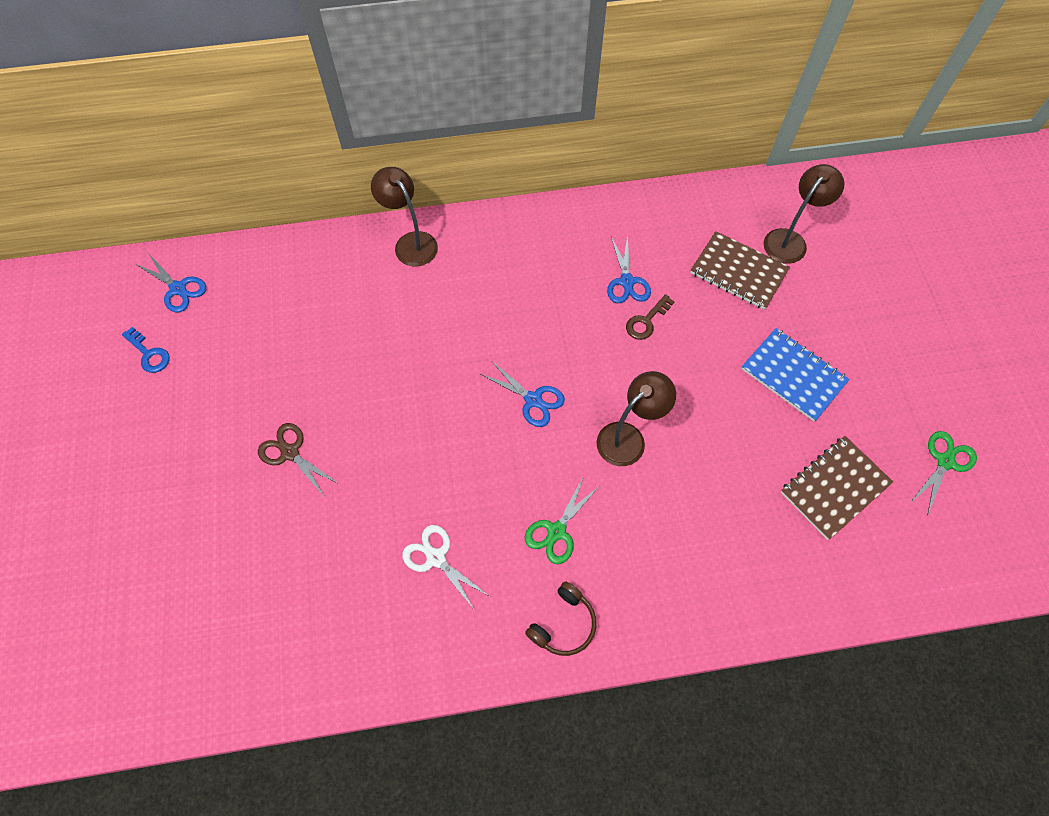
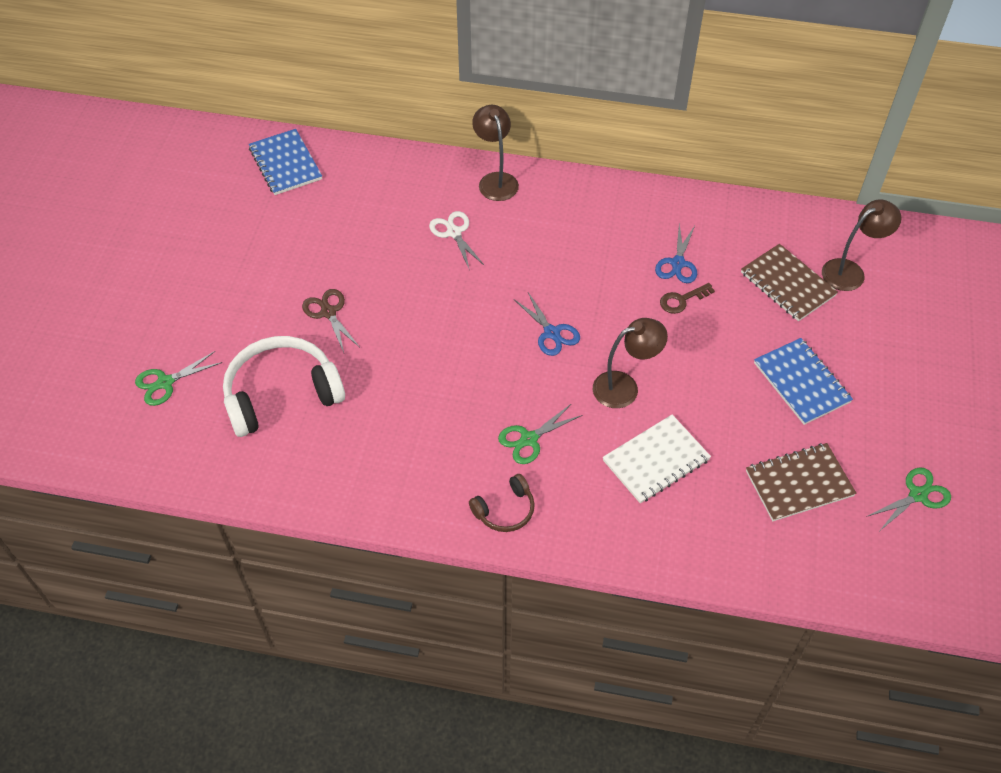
camera: 20 degrees right, 10 degrees down
blue key [122,327,170,373] -> none
blue scissors [135,253,206,312] -> blue notebook [249,129,322,195]
white scissors [402,525,489,609] -> white scissors moved to [429,211,485,271]
none -> green scissors [135,351,222,406]
none -> white headphones [223,336,345,437]
none -> white notebook [603,415,711,503]

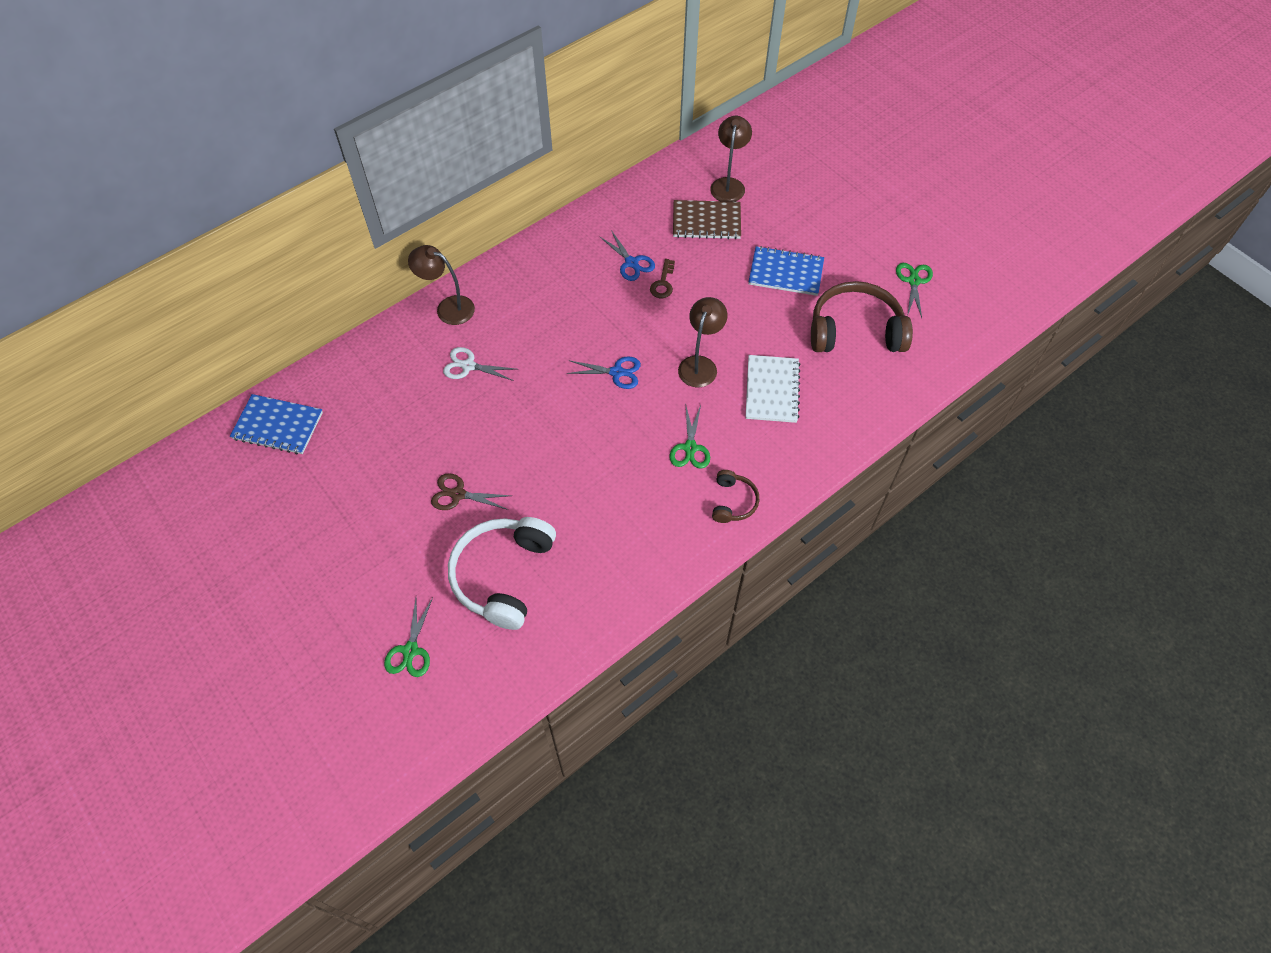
camera: 50 degrees left, 5 degrees up
brown notebook [746,443,856,521] -> brown headphones [811,281,913,352]

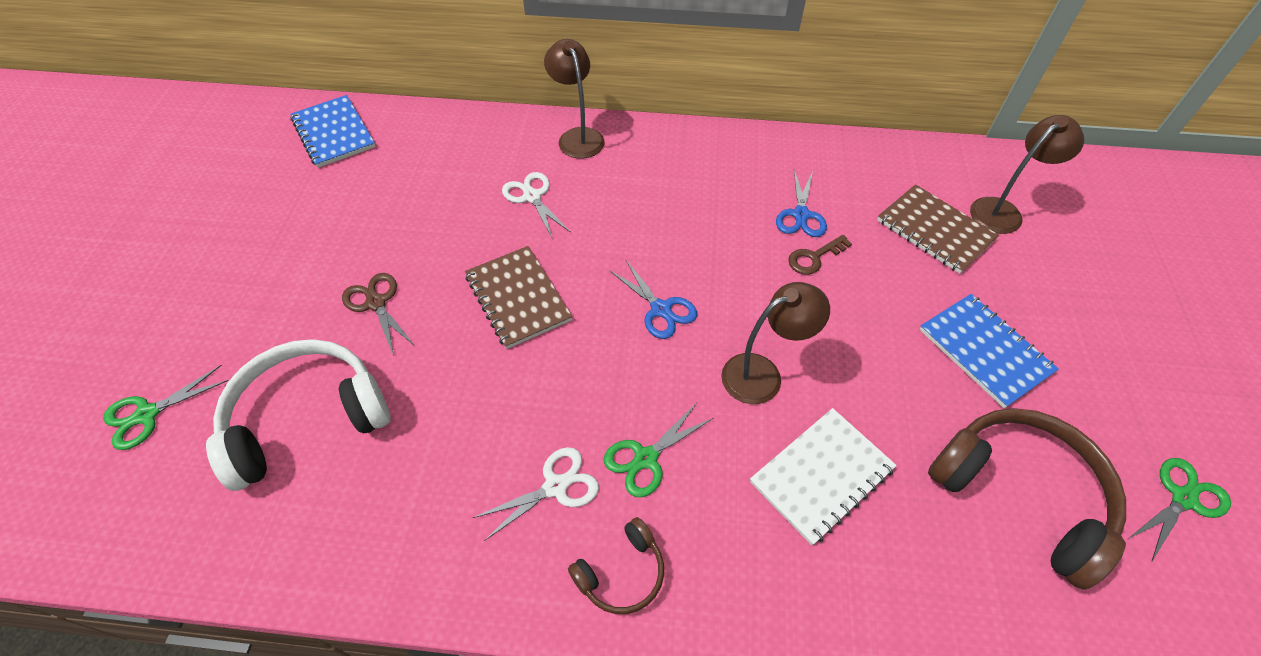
camera: 45 degrees right, 5 degrees down
none -> brown notebook [465,246,572,349]
none -> white scissors [473,447,599,541]

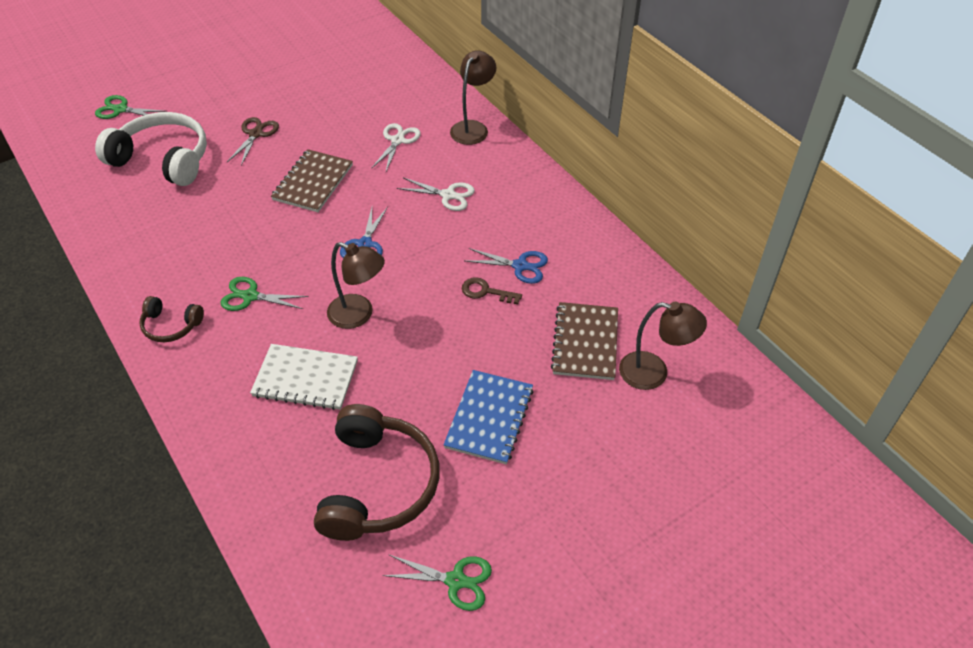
camera: 50 degrees right, 5 degrees down
blue notebook [290,95,376,168] -> none
white scissors [473,447,599,541] -> white scissors moved to [397,178,475,211]
blue scissors [776,170,827,237] -> blue scissors turned 135 degrees counterclockwise [466,248,548,284]

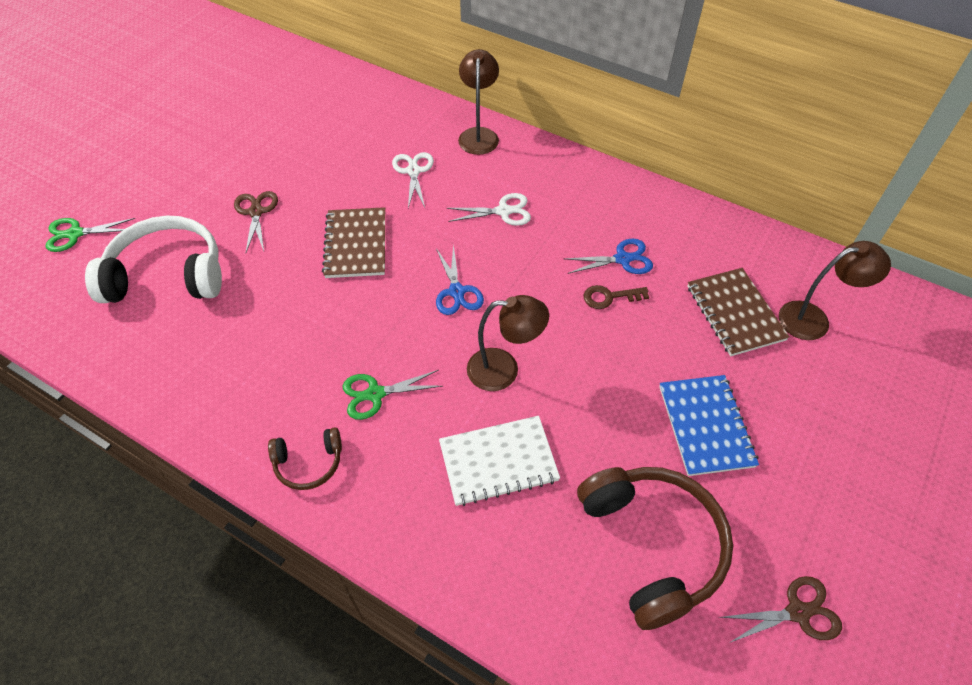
camera: 25 degrees left, 5 degrees up
green scissors [382,554,492,611] -> brown scissors [719,576,842,643]

